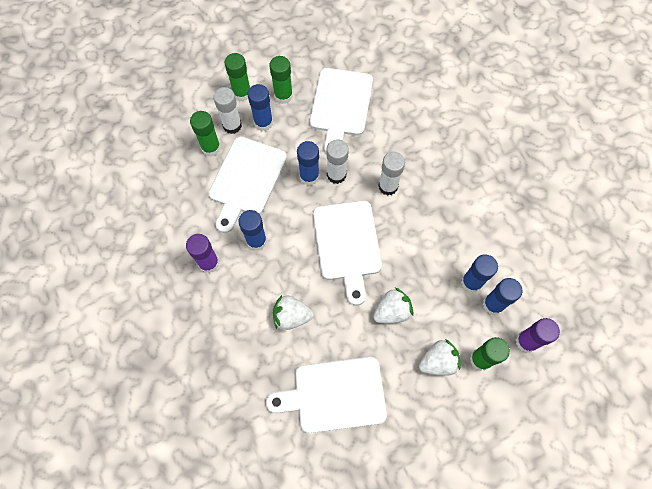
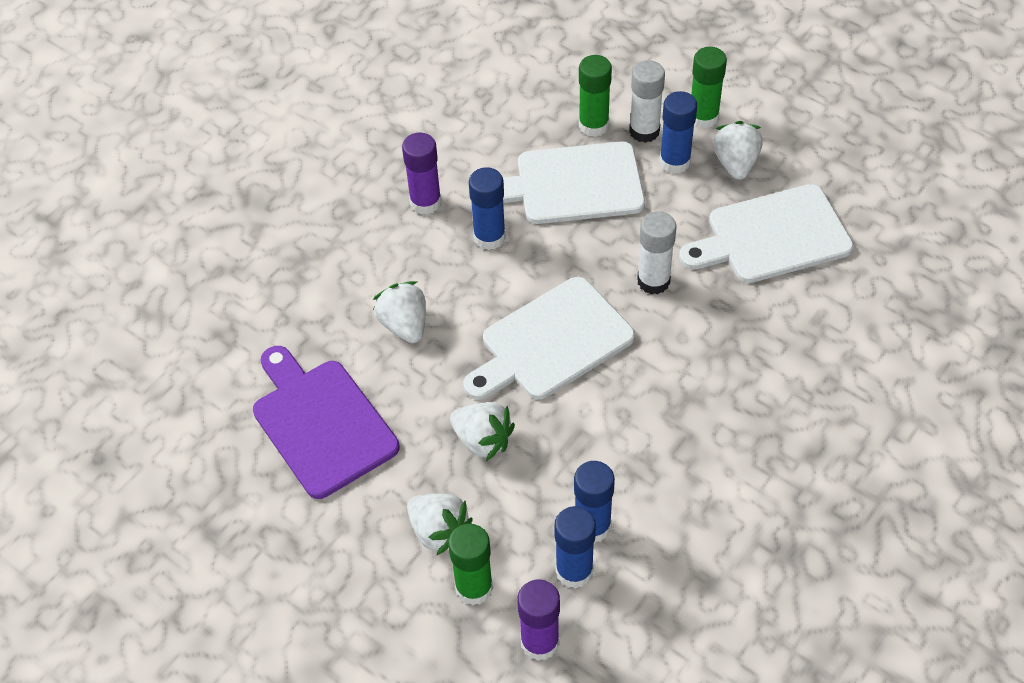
camera: 65 degrees right, 15 degrees down
white cutting board [266,357,387,433] -> purple cutting board [253,346,400,499]
green glue stick [269,56,293,104] -> white strawberry [713,121,763,180]
blue glue stick [297,141,319,185] -> none
white glue stick [378,152,405,196] -> none

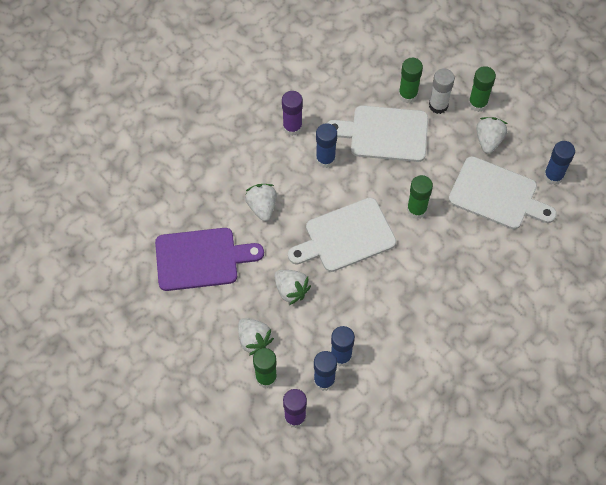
camera: 10 degrees right, 10 degrees up
purple cutting board [253,346,400,499] -> purple cutting board turned 105 degrees clockwise [155,228,264,291]
white glue stick [637,211,676,294] -> green glue stick [407,175,433,219]
blue glue stick [659,91,697,174] -> blue glue stick moved to [544,141,575,185]
white cutting board [679,184,854,283] -> white cutting board turned 150 degrees counterclockwise [449,156,557,229]

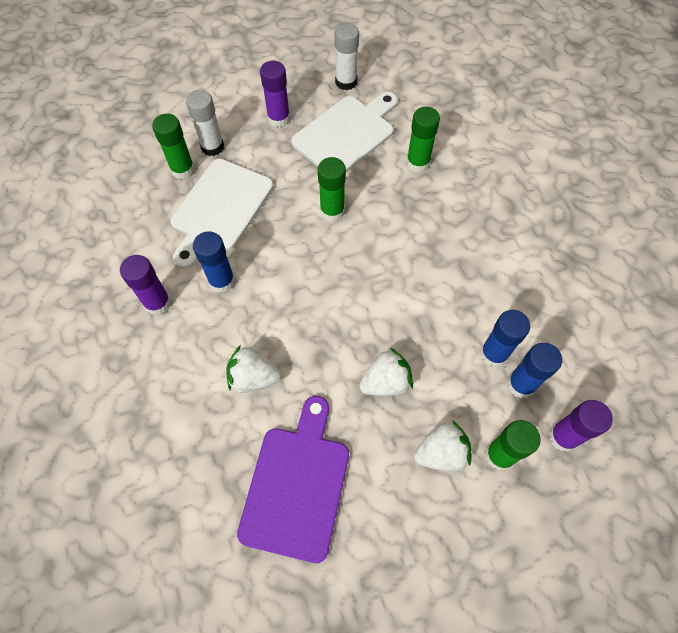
camera: 70 degrees left, 0 degrees up
white cutting board [288,198,396,272] -> none
green glue stick [468,66,496,112] -> green glue stick moved to [406,107,440,172]
white strawberry [476,117,508,154] -> purple glue stick [260,61,290,127]
blue glue stick [544,141,575,185] -> white glue stick [335,23,359,90]

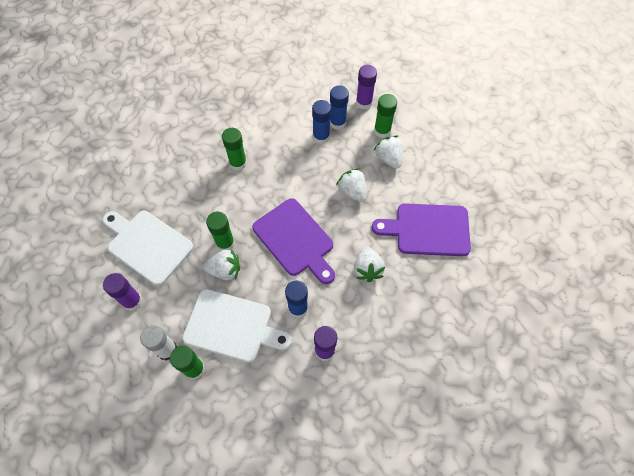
camera: 100 degrees left, 0 degrees up
white glue stick [335,23,359,90] -> none
green glue stick [406,107,440,172] -> green glue stick moved to [222,128,247,171]
none -> white strawberry [204,249,240,281]
none -> purple cutting board [252,198,335,284]

